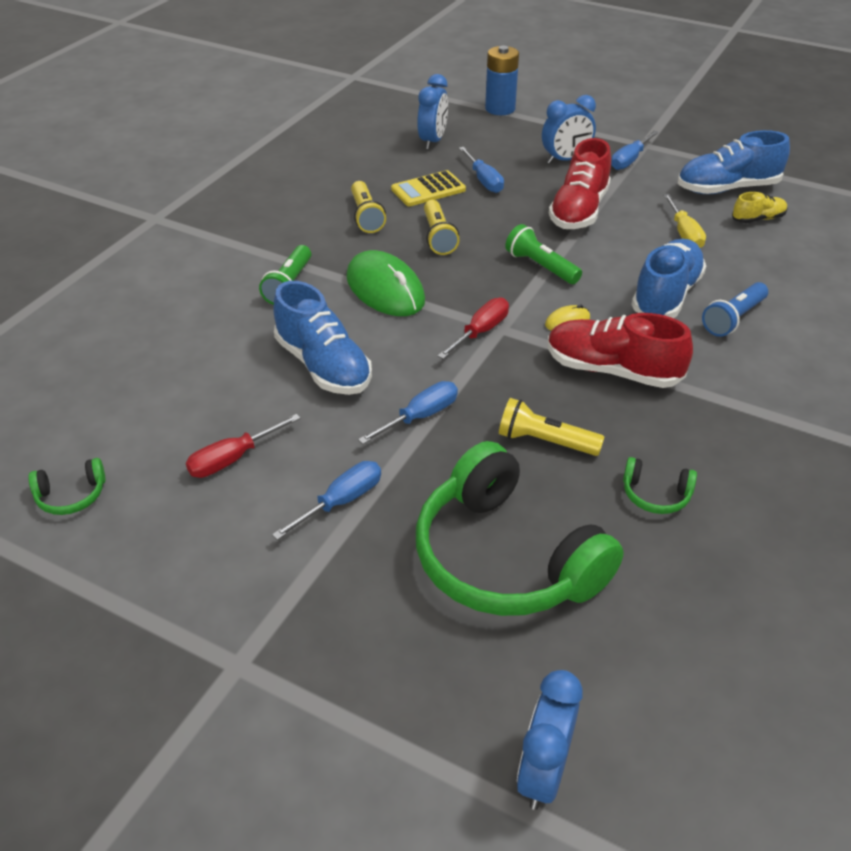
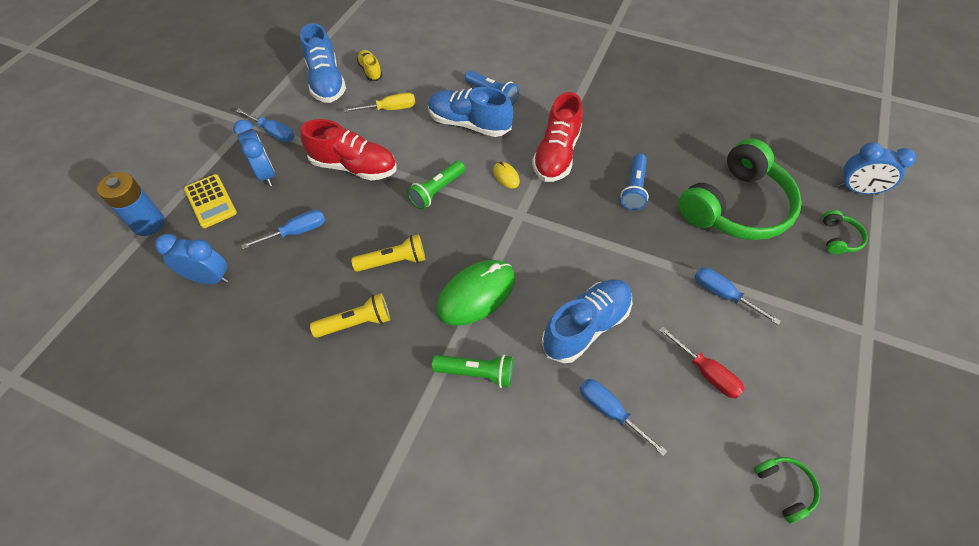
camera: 95 degrees left, 15 degrees up
blue screwdriver [358,381,458,444] -> blue screwdriver moved to [580,379,667,456]
yellow calculator [391,170,466,206] -> yellow calculator moved to [184,174,237,228]
red screwdriver [438,298,509,359] -> none
yellow flashlight [499,398,604,456] -> blue flashlight [621,154,649,210]
green headphones [623,457,697,514] -> green headphones moved to [823,210,868,254]

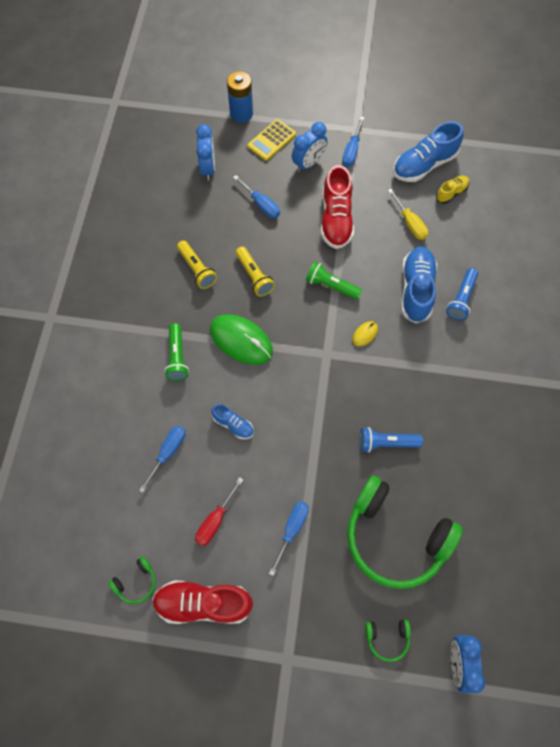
camera: 75 degrees right, 10 degrees up
red shoe [532,92,583,182] -> red shoe moved to [152,580,253,624]
blue shoe [541,279,632,363] -> blue shoe [211,404,254,439], size x0.53

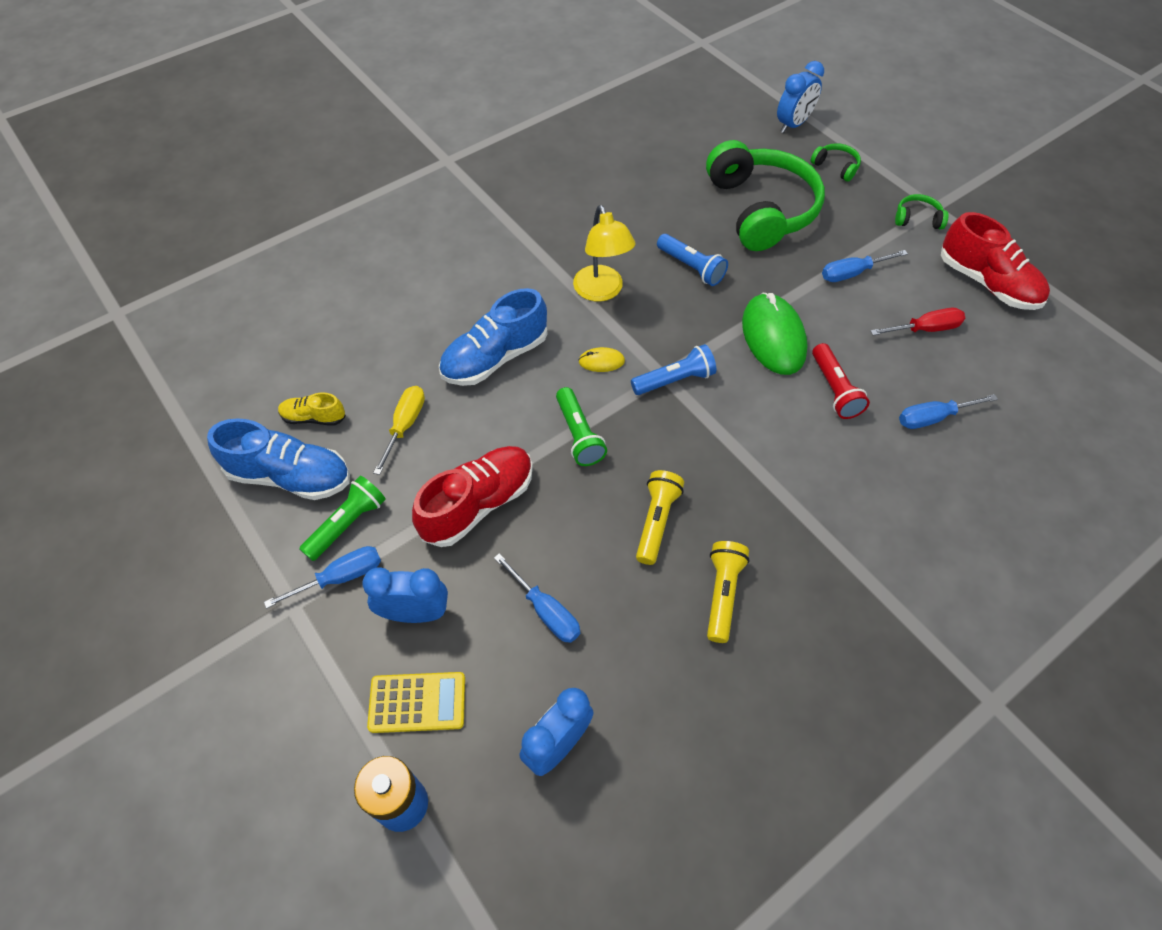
camera: 135 degrees left, 10 degrees down
green headphones [108,556,156,604] -> green headphones moved to [895,194,948,230]
green flashlight [165,323,189,381] -> green flashlight moved to [299,476,386,561]
green mouse [210,314,273,365] -> green mouse moved to [742,293,808,375]
blue shoe [211,404,254,439] -> red flashlight [812,343,870,419]
blue screwdriver [233,175,280,218] -> blue screwdriver turned 135 degrees clockwise [494,553,580,643]
blue flashlight [446,268,478,321] -> blue flashlight moved to [631,344,716,395]
none -> yellow lamp [573,205,636,302]

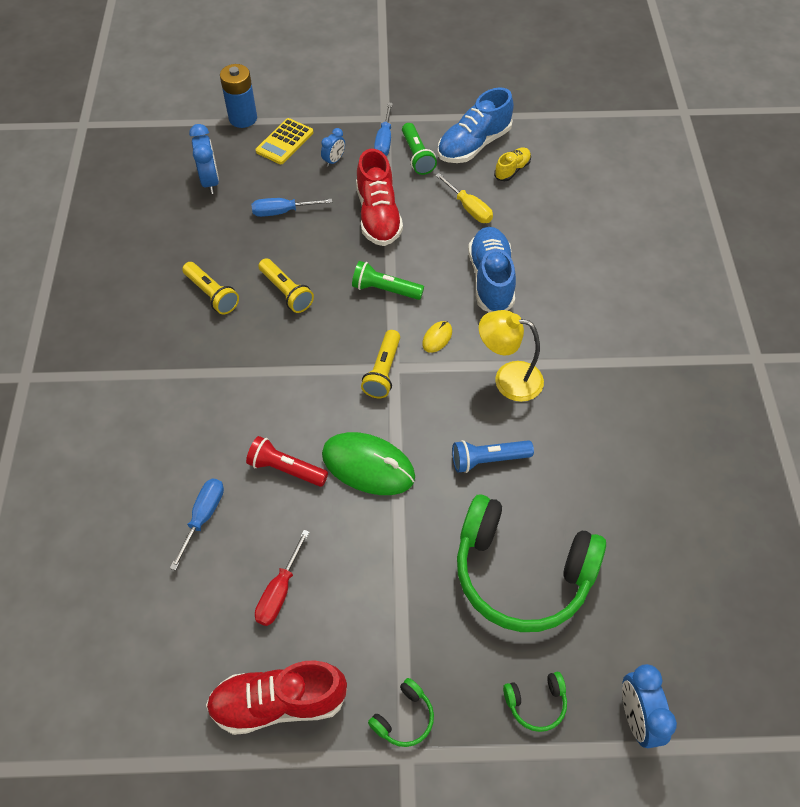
camera: 125 degrees right, 0 degrees up
blue clock [362,567,448,623] -> blue clock [321,128,345,167], size x0.60
blue flashlight [631,344,716,395] -> yellow flashlight [361,330,400,398]
blue screwdriver [822,250,908,282] -> none

